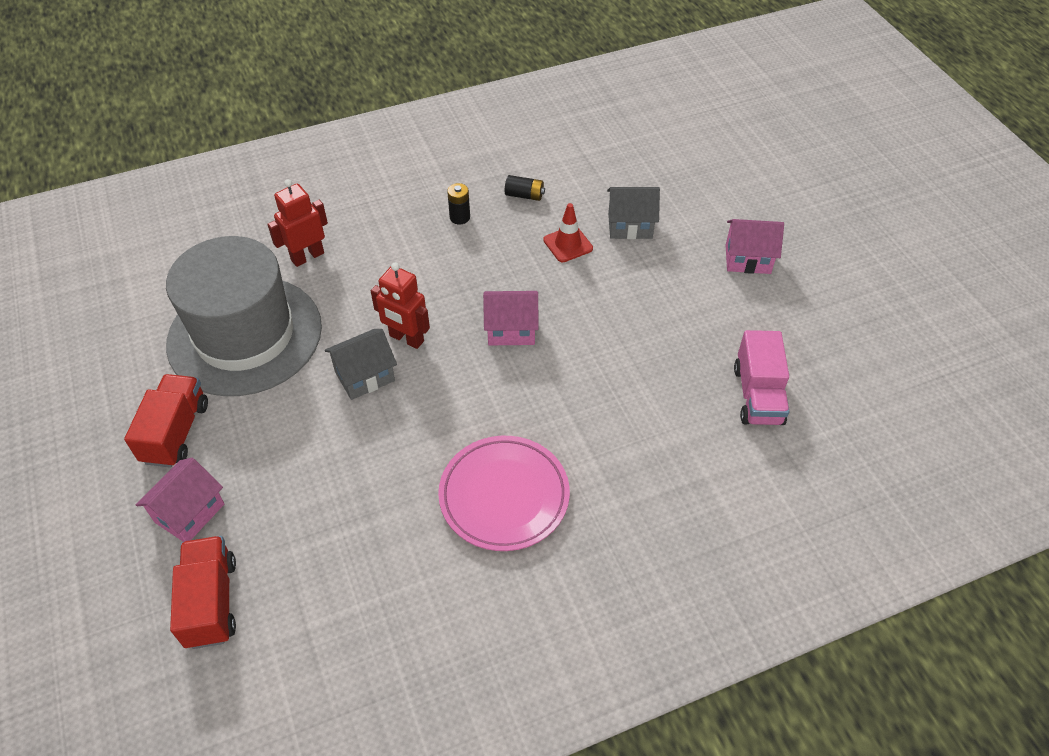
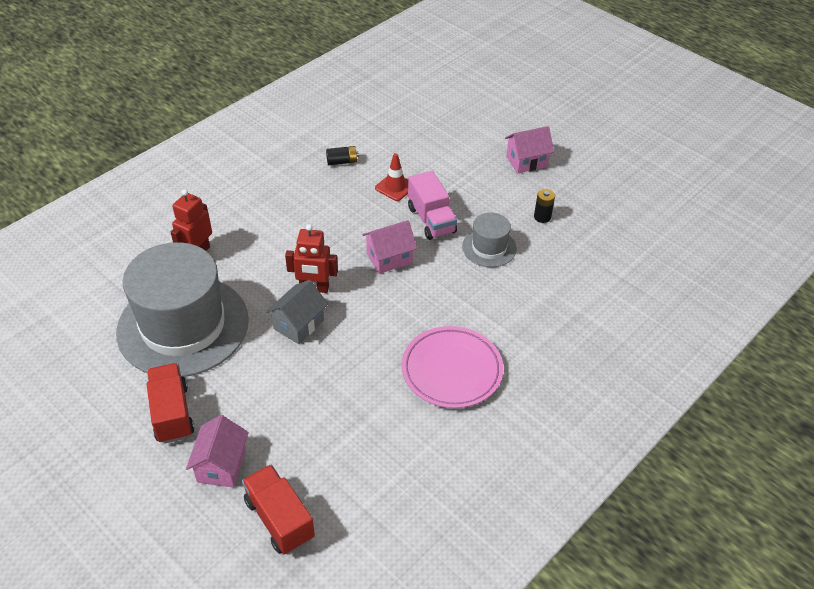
camera: 25 degrees left, 5 degrees down
black battery [447,183,470,224] -> black battery moved to [534,189,555,223]
grey house [607,187,660,239] -> none
pink truck [734,330,790,425] -> pink truck moved to [408,171,457,240]
none -> grey hat [462,213,517,267]

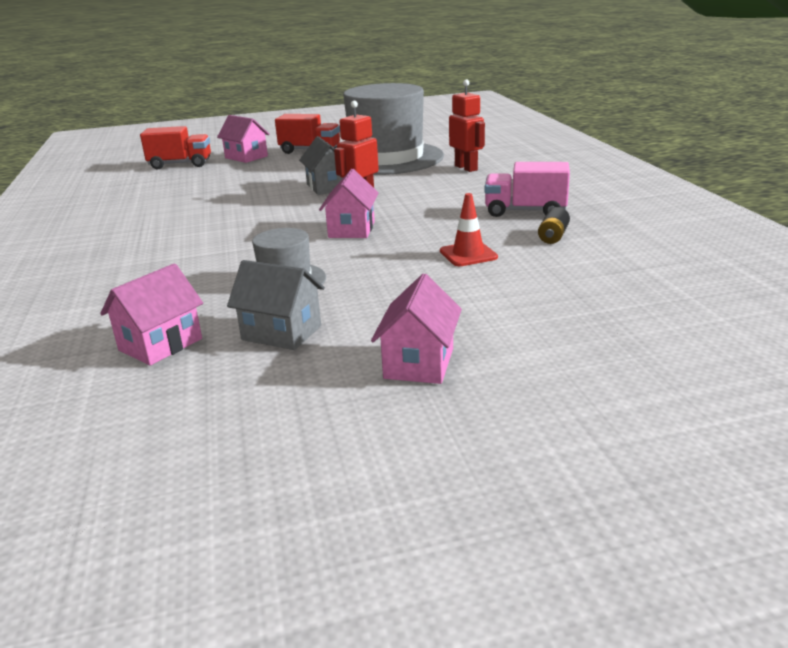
camera: 125 degrees right, 20 degrees down
pink plate [402,326,503,408] -> none
pink truck [408,171,457,240] -> pink truck moved to [485,162,570,217]
black battery [534,189,555,223] -> grey house [227,260,325,350]
none -> pink house [100,264,203,366]

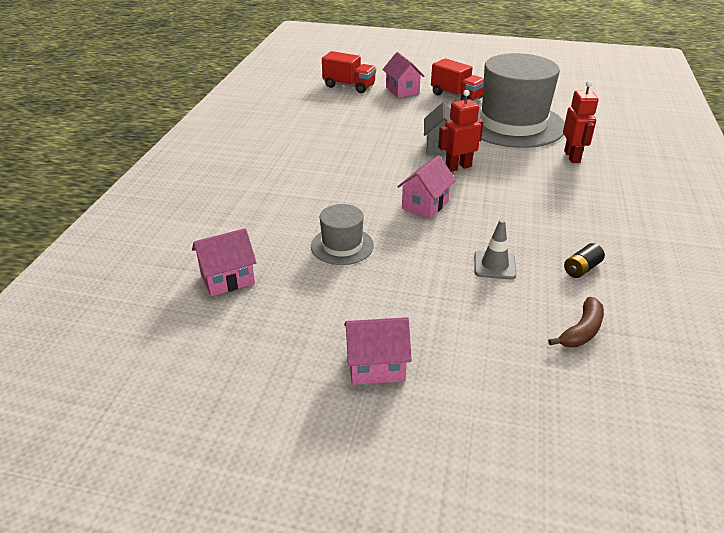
camera: 25 degrees right, 10 degrees up
grey house [227,260,325,350] -> none
pink house [371,274,462,384] -> pink house turned 45 degrees clockwise [344,317,412,385]
red traffic cone [440,193,498,266] -> grey traffic cone [474,219,517,279]
pink truck [485,162,570,217] -> none
none -> brown banana [548,297,604,347]

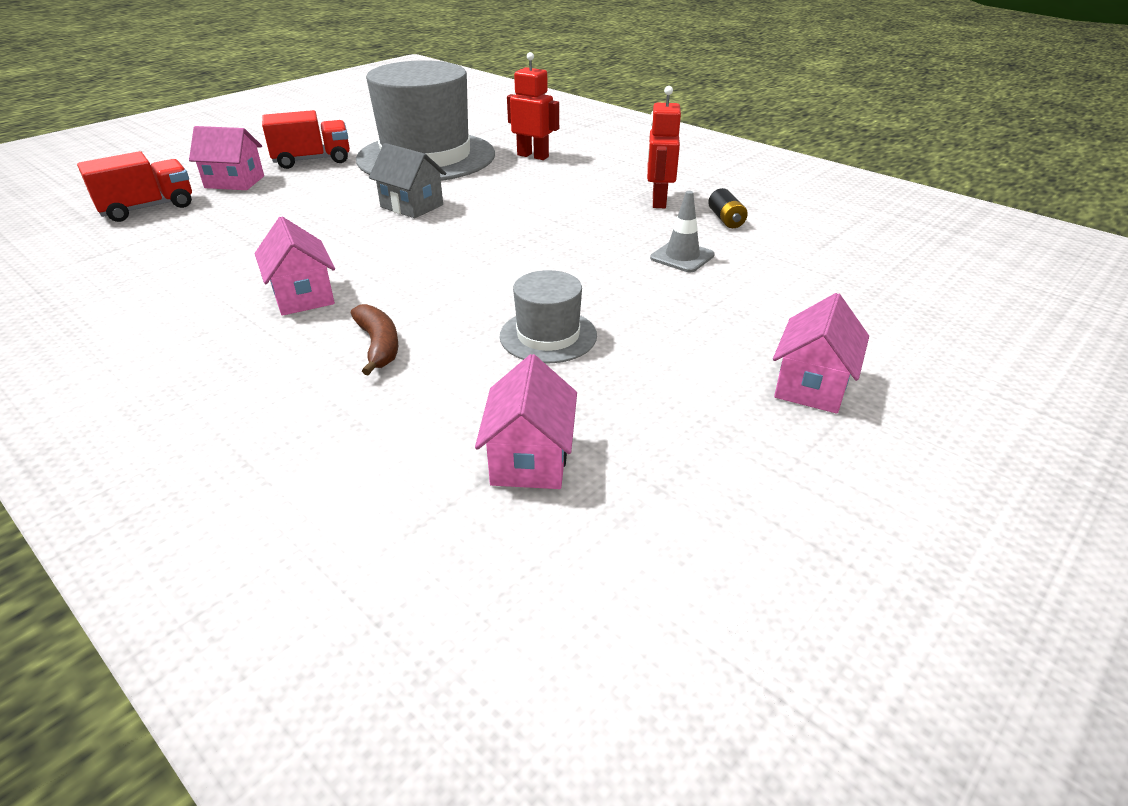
camera: 60 degrees left, 0 degrees up
pink house [397,155,456,218] -> pink house moved to [255,217,335,316]
red robot [438,90,484,172] -> red robot moved to [647,86,681,208]
brown banana [548,297,604,347] -> brown banana moved to [351,304,398,376]

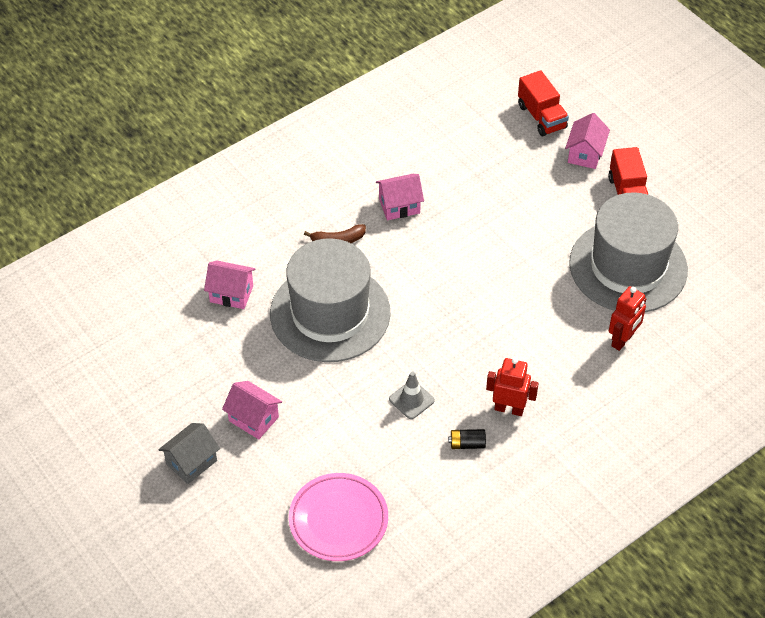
camera: 100 degrees right, 15 degrees up
grey house [369,143,446,218] -> grey house moved to [158,423,220,484]
grey hat [500,270,597,363] -> grey hat [270,238,390,362], size x2.19
none -> pink plate [289,473,388,561]

